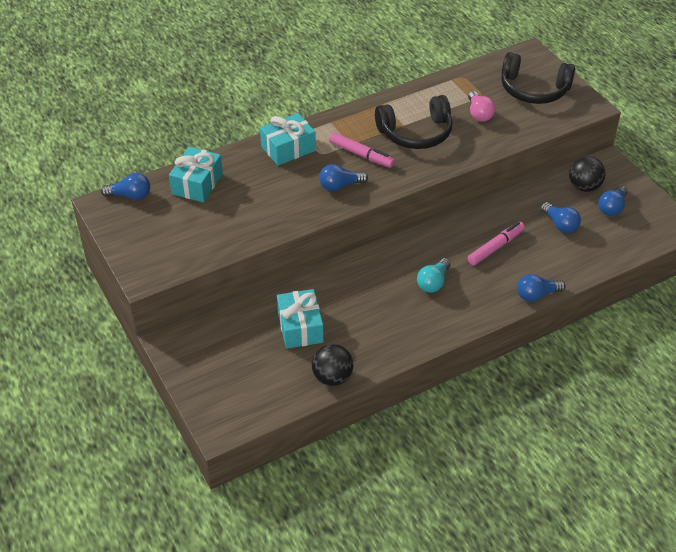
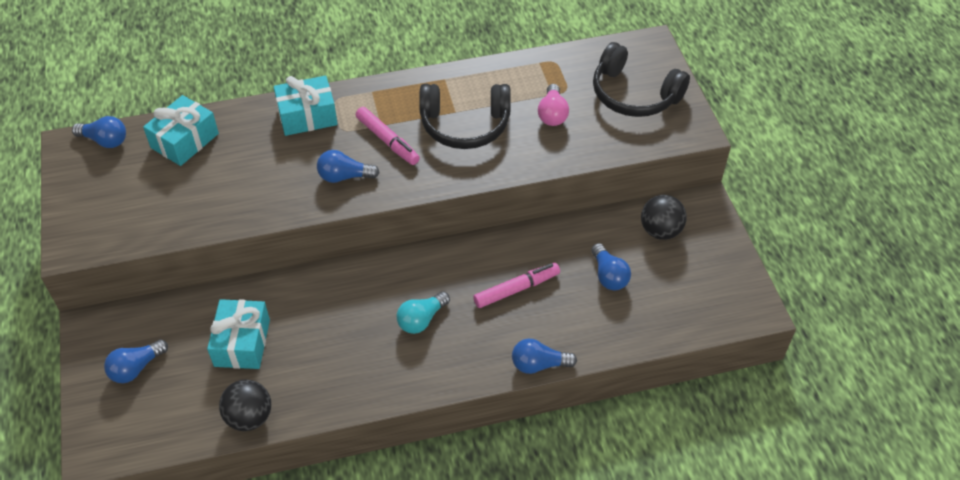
camera: 15 degrees right, 5 degrees up
blue light bulb [598,186,628,216] -> blue light bulb moved to [104,339,168,383]

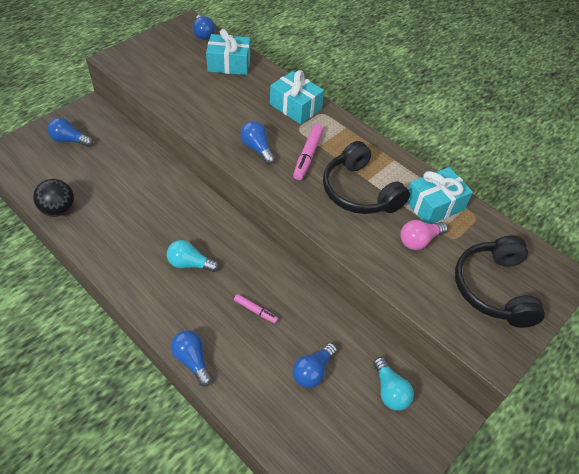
camera: 55 degrees right, 0 degrees up
turquoise gift [207,299,270,369] -> turquoise gift moved to [407,167,473,224]
pink marker [473,263,560,308] -> pink marker [234,294,278,324], size x0.60
black ball [641,195,687,240] -> turquoise light bulb [373,357,414,411]

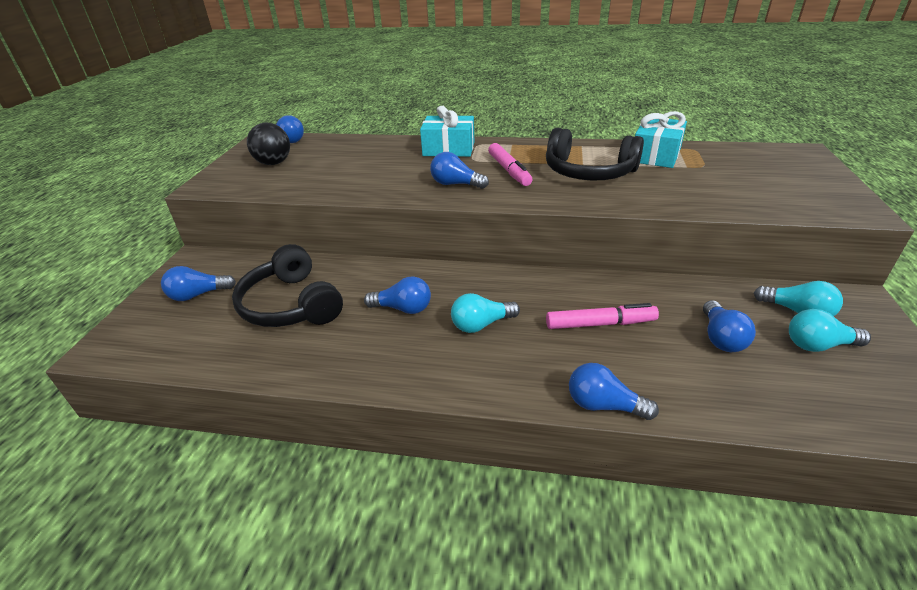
camera: 30 degrees left, 15 degrees down
black ball [33,179,74,217] -> black ball moved to [247,123,290,165]
turquoise gift [206,29,251,75] -> none
pink marker [234,294,278,324] -> pink marker [546,303,659,329], size x1.66
pink light bulb [400,220,448,250] -> none
black headphones [455,235,545,328] -> black headphones moved to [232,244,343,327]
none -> blue light bulb [364,276,431,314]
none -> turquoise light bulb [789,309,871,352]

